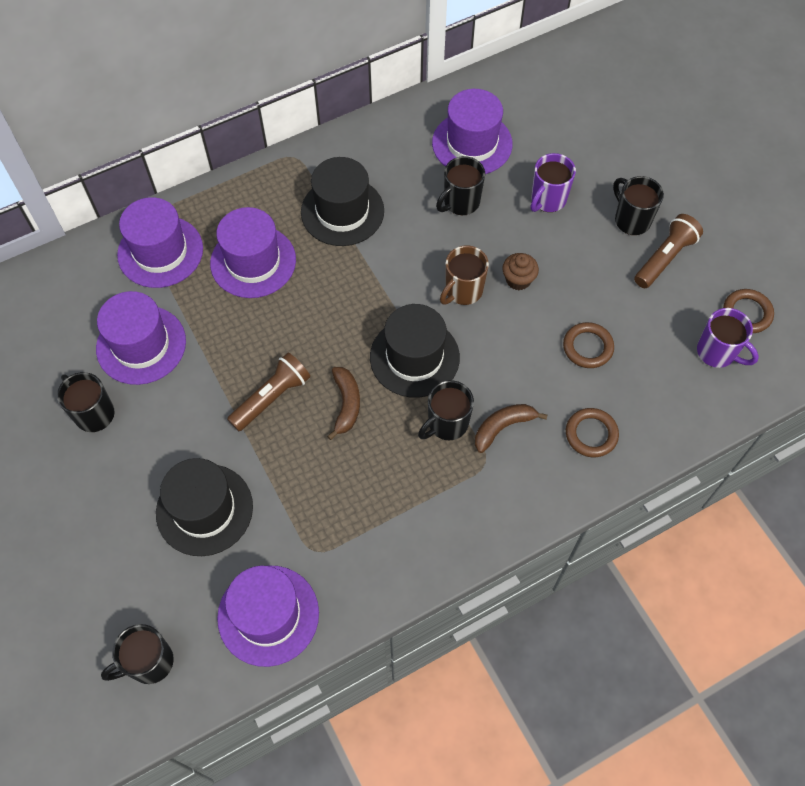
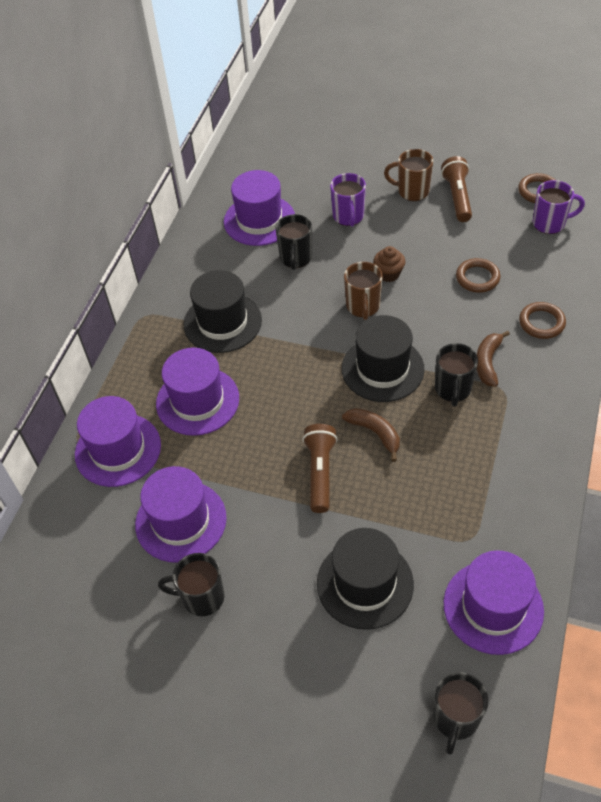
camera: 40 degrees left, 10 degrees down
black mug [613,176,664,235] -> brown mug [384,149,433,201]

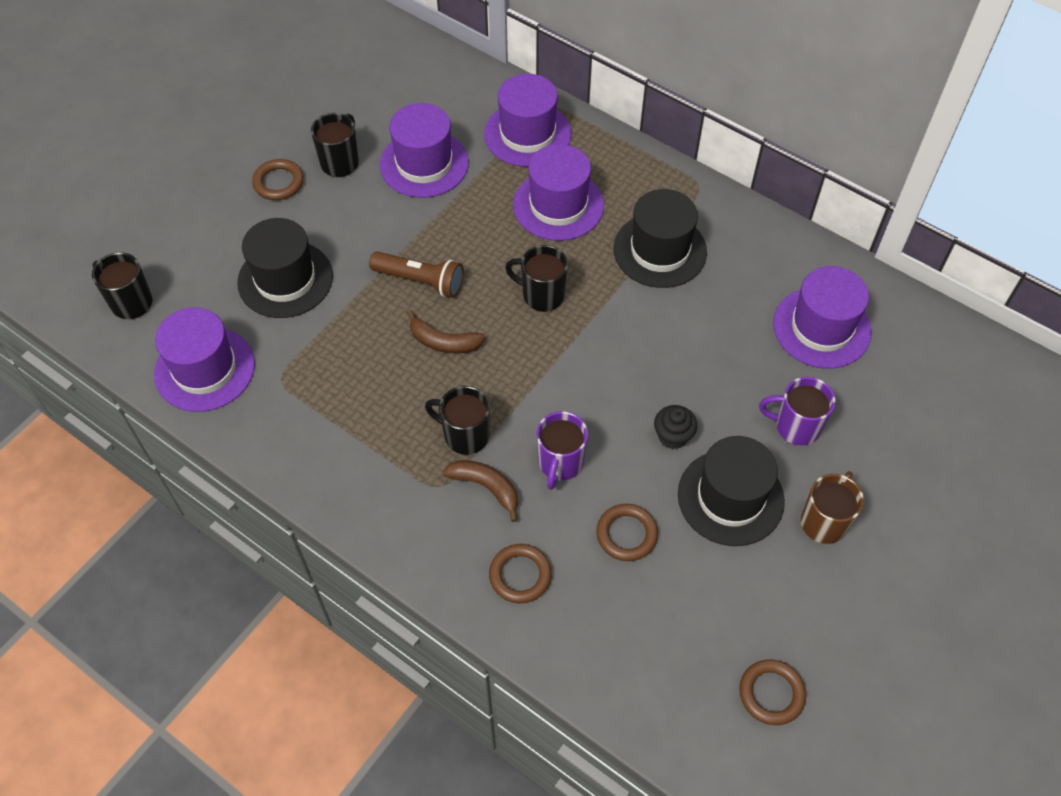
camera: 105 degrees right, 5 degrees up
black mug [275,214,312,270] -> black mug moved to [505,245,568,312]
black hat [342,315,424,402] -> black hat moved to [678,436,785,546]
brown banana [342,408,400,462] -> brown banana turned 45 degrees clockwise [407,310,485,354]
brown mug [344,262,383,320] -> none
brown cupcake [373,246,405,282] -> black cupcake [654,405,697,449]
brown flashlight [441,156,472,222] -> none
purple mug [533,180,585,234] -> purple mug moved to [536,411,588,490]
none -> brown ring [252,159,304,200]

